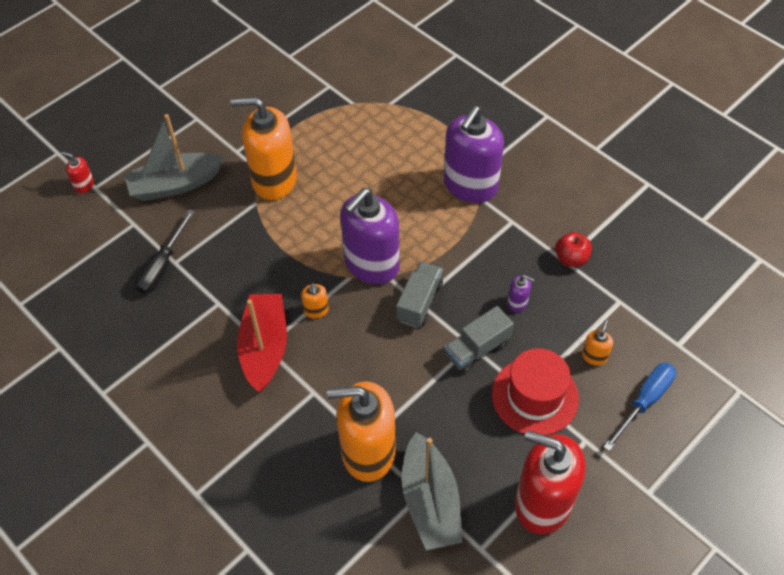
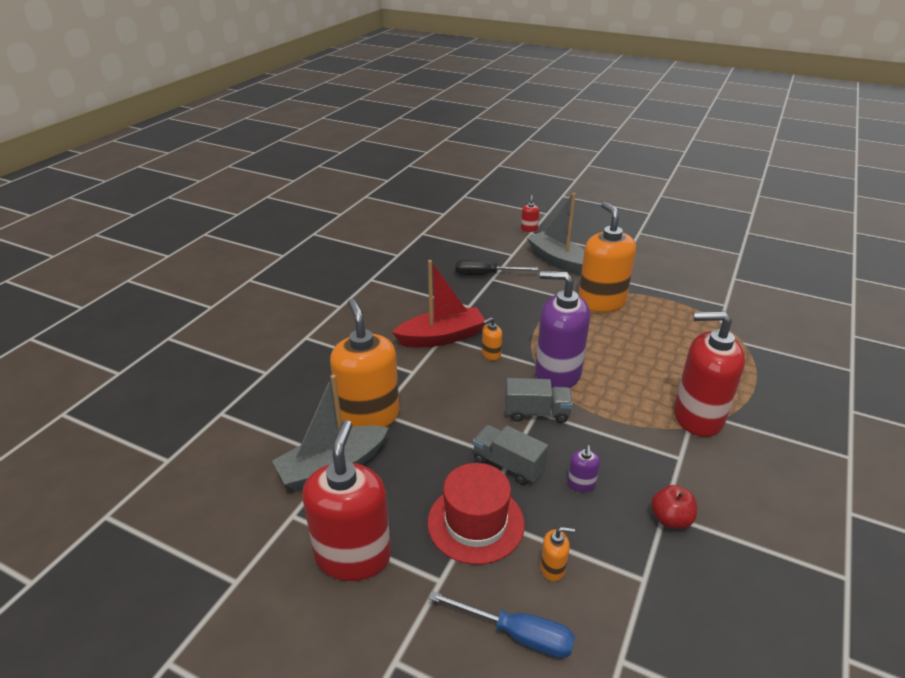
camera: 70 degrees right, 20 degrees down
purple soap dispenser [444,106,504,203] -> red soap dispenser [674,311,745,437]

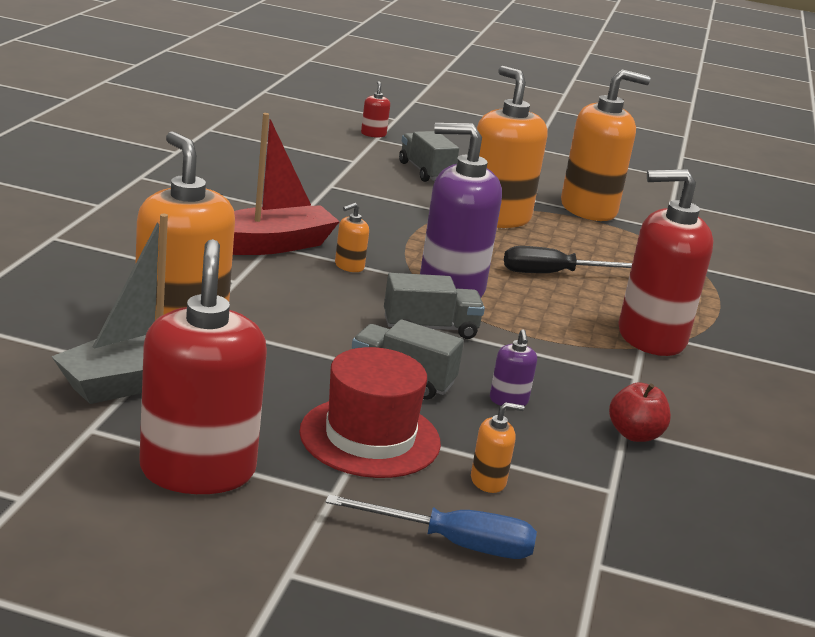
camera: 15 degrees left, 10 degrees down
black screwdriver [455,260,538,275] -> black screwdriver moved to [504,246,632,273]
grey boat [527,193,584,275] -> grey truck [399,131,459,182]
none -> orange soap dispenser [561,70,650,221]

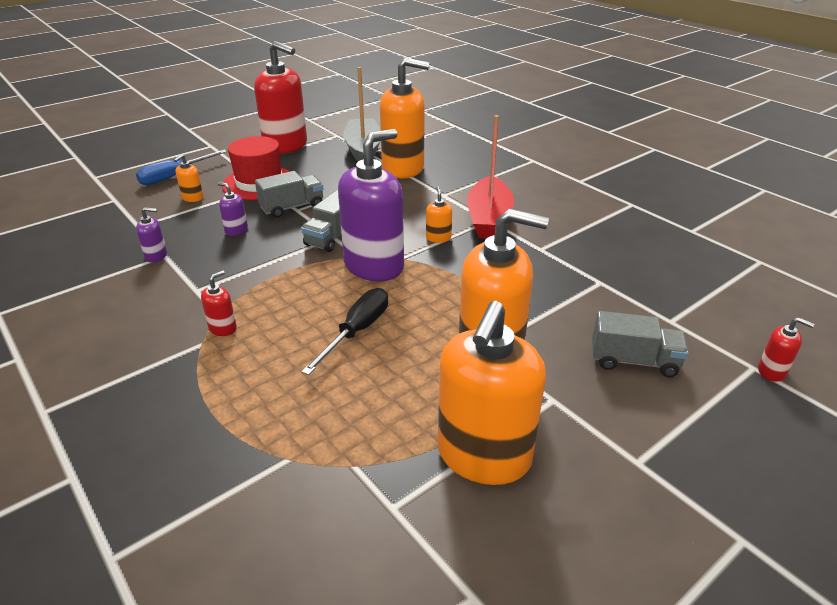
camera: 130 degrees right, 10 degrees up
red apple [609,382,671,442] -> purple soap dispenser [136,207,167,263]
red soap dispenser [618,169,713,356] -> red soap dispenser [201,270,237,336], size x0.41

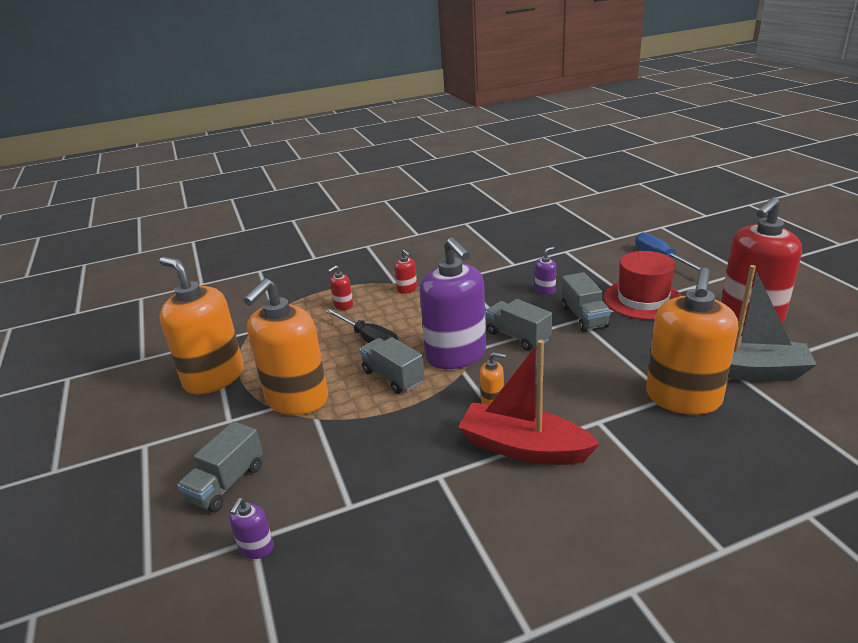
camera: 110 degrees right, 5 degrees down
purple soap dispenser [136,207,167,263] -> purple soap dispenser moved to [229,498,274,559]
orange soap dispenser [174,154,204,202] -> none
red soap dispenser [758,317,814,382] -> red soap dispenser moved to [328,265,353,310]
none -> grey truck [360,337,425,394]

